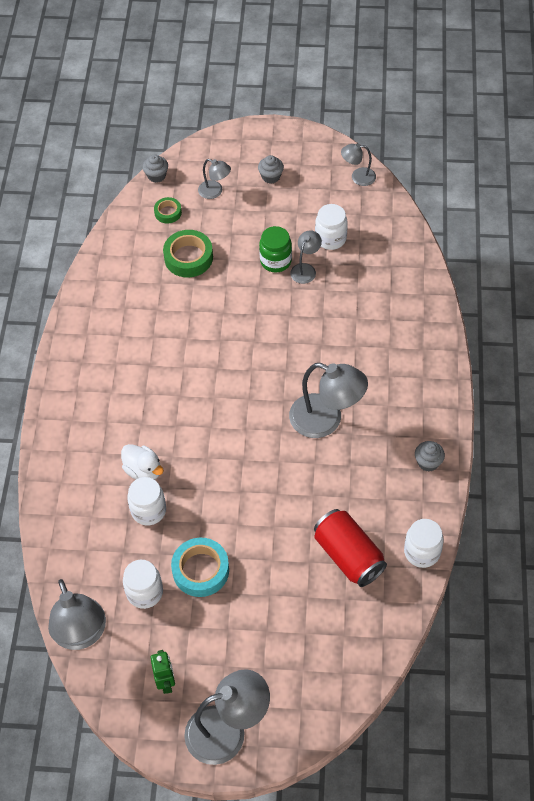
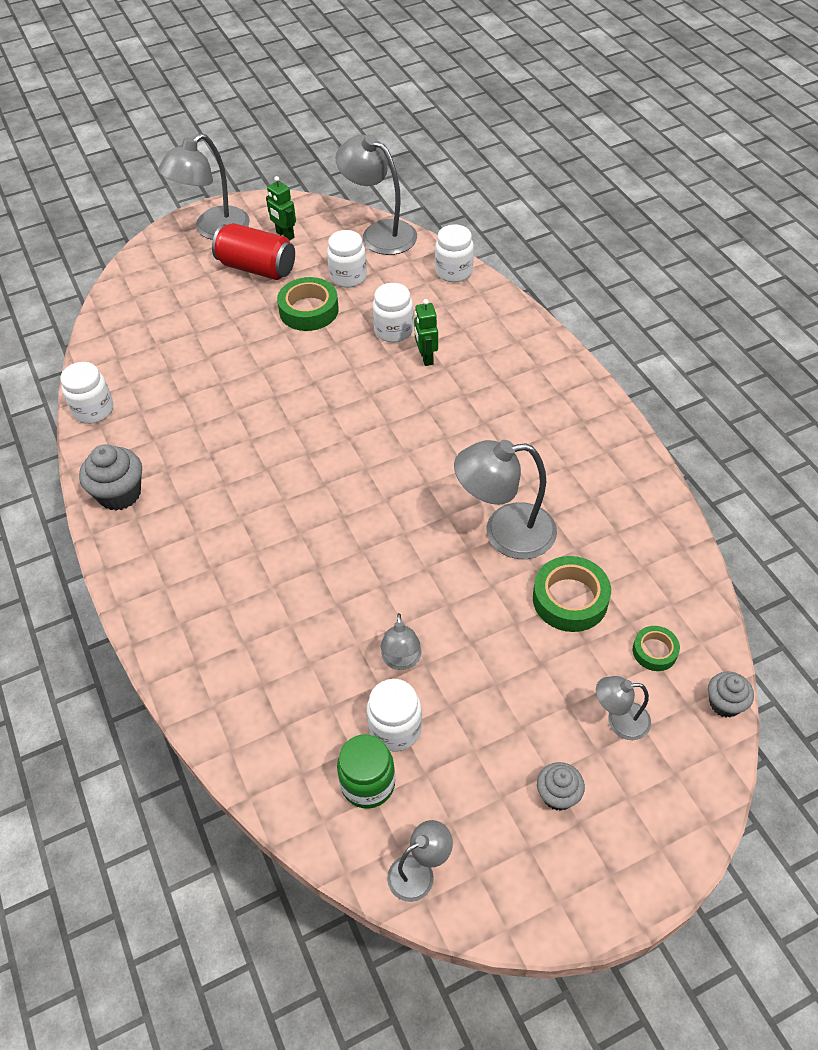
camera: 150 degrees right, 5 degrees down
white duck [121,444,164,480] -> green robot [414,299,438,366]
turquoise tape [171,538,229,597] -> green tape [277,277,339,331]
green jar [259,226,292,272] -> green jar moved to [337,734,395,809]
grey lamp [289,363,368,438] -> grey lamp moved to [454,440,557,559]
red can [314,509,387,587] -> red can moved to [212,223,295,280]
grey cupcake [415,441,445,472] -> grey cupcake [79,444,142,510], size x1.62
none -> white jar [435,225,474,282]

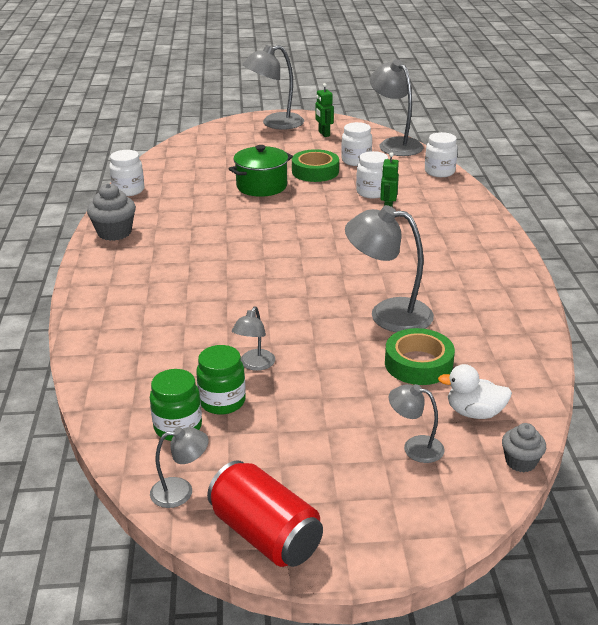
camera: 20 degrees right, 20 degrees down
red can [212,223,295,280] -> red can moved to [207,460,323,567]
white jar [367,679,422,751] -> green jar [196,345,246,415]
grey cupcake [537,762,585,811] -> none
green tape [633,626,680,671] -> white duck [438,364,512,419]
none -> green pot [228,145,293,197]

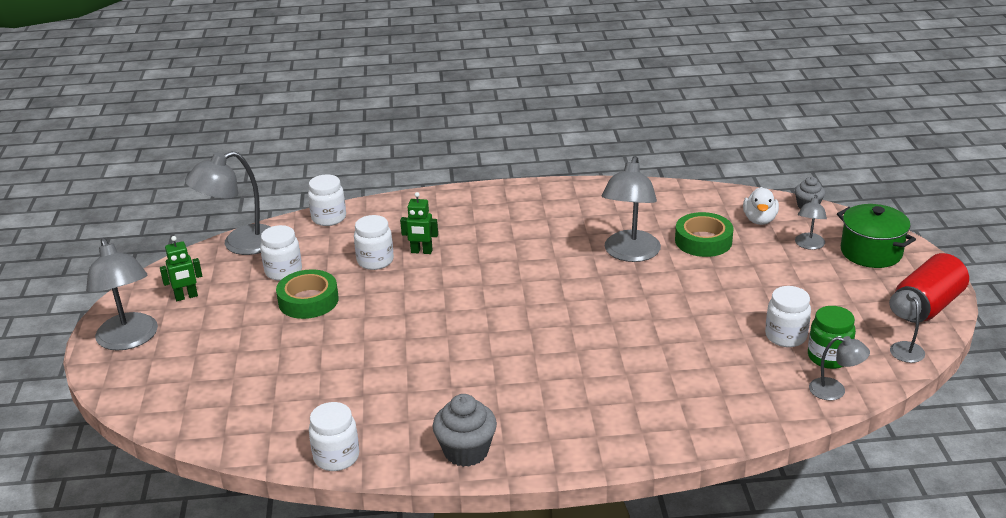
camera: 90 degrees left, 0 degrees up
green jar [196,345,246,415] -> white jar [765,286,811,347]
green pot [228,145,293,197] -> green pot moved to [837,204,916,268]
grey lamp [232,306,275,371] -> grey lamp moved to [809,336,870,401]

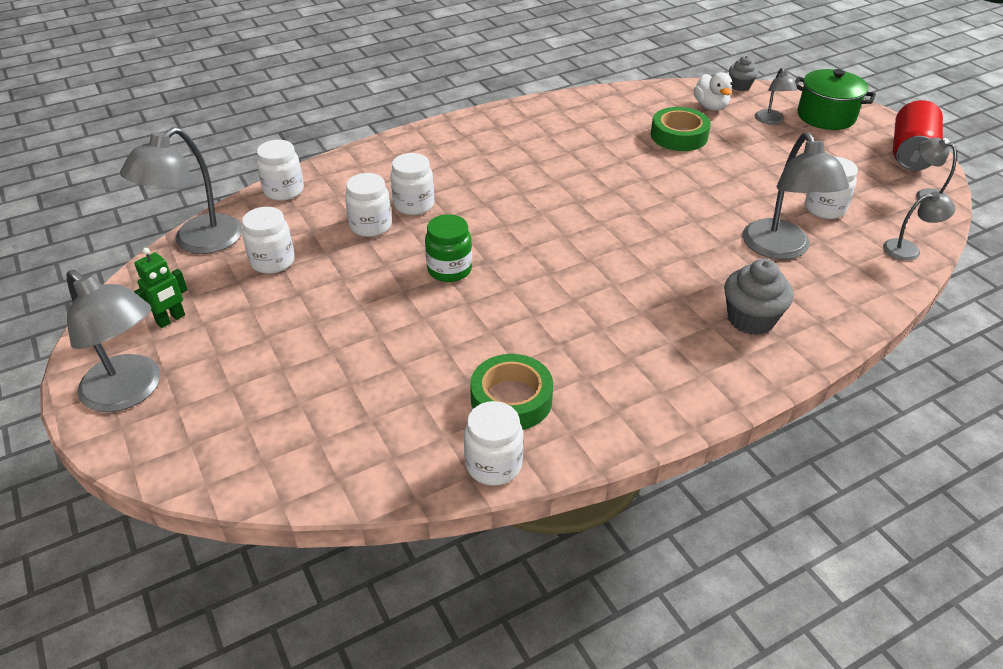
camera: 25 degrees left, 10 degrees up
green tape [276,269,339,319] -> green tape moved to [470,354,553,430]
green robot [400,192,438,254] -> white jar [391,153,434,215]
grey cupcake [432,394,497,467] -> grey cupcake moved to [724,259,794,335]
grey lamp [601,156,661,262] -> grey lamp moved to [743,133,849,260]
green jar [808,306,856,369] -> green jar moved to [425,214,472,282]

